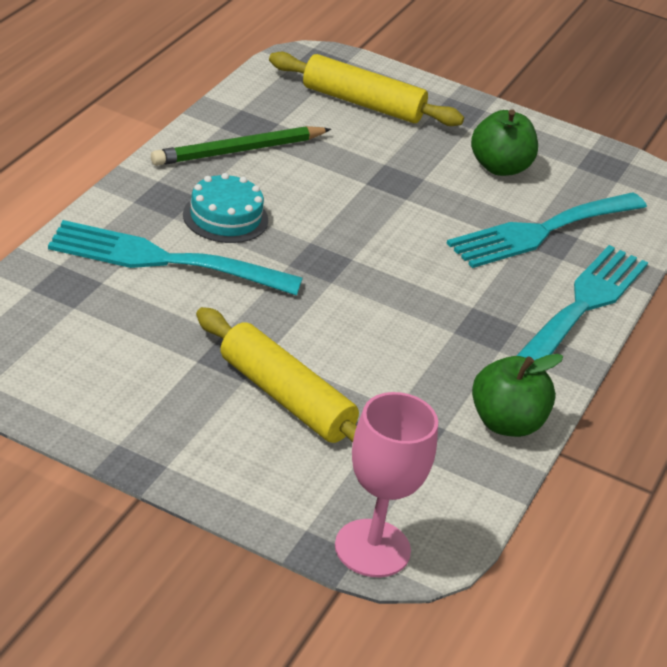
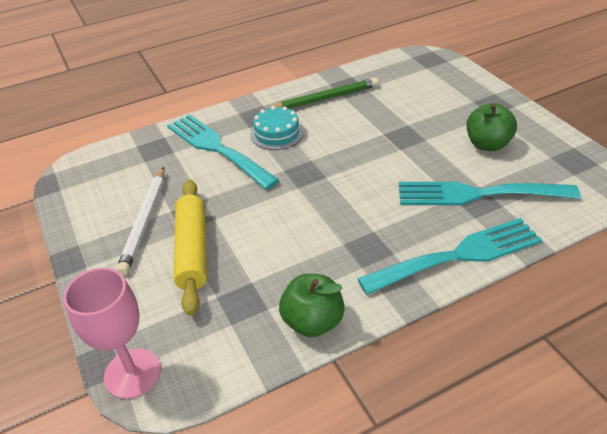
camera: 45 degrees right, 5 degrees up
green pencil [151,126,331,166] -> green pencil turned 150 degrees clockwise [267,78,379,109]
yellow rolling pin [269,52,464,126] -> none
none -> white pencil [116,167,164,276]

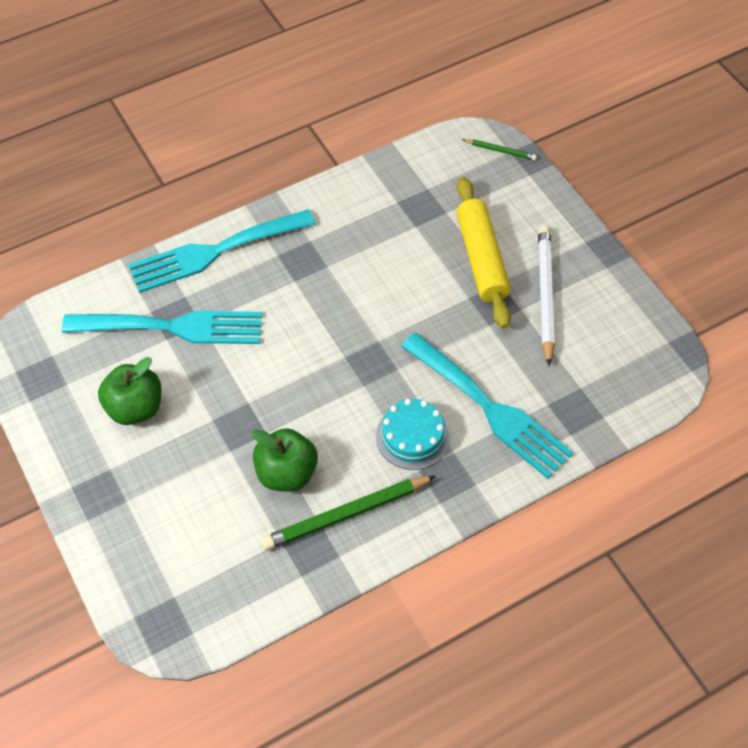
camera: 175 degrees right, 15 degrees up
pink goblet [63,268,161,399] -> green pencil [462,139,537,160]
green apple [279,274,345,337] -> green apple moved to [252,428,318,492]

